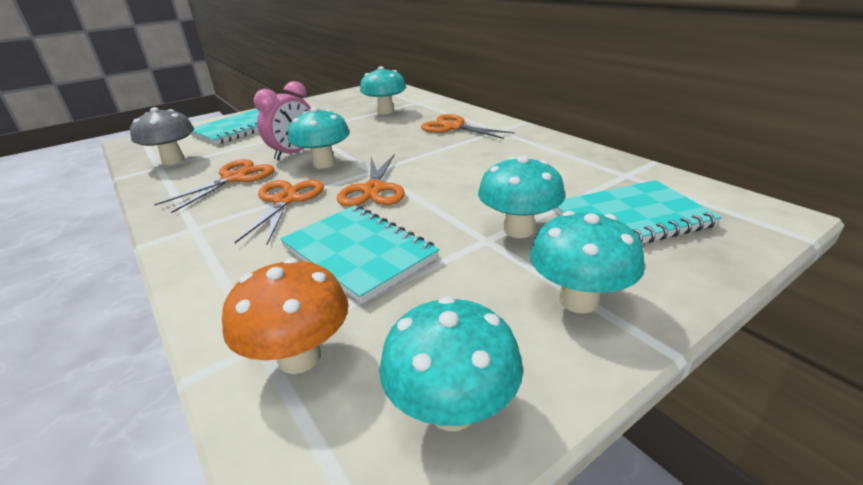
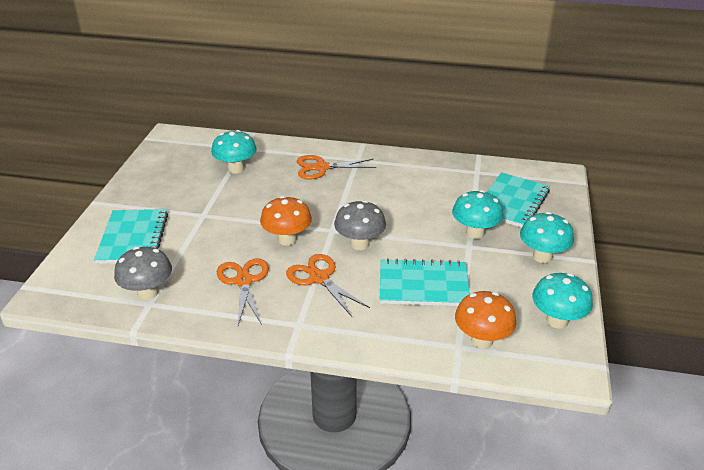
camera: 45 degrees left, 5 degrees up
pink clock [254,81,311,160] -> none
turquoise mushroom [288,107,350,168] -> orange mushroom [260,196,312,246]
orange scissors [337,155,405,206] -> grey mushroom [334,200,386,250]

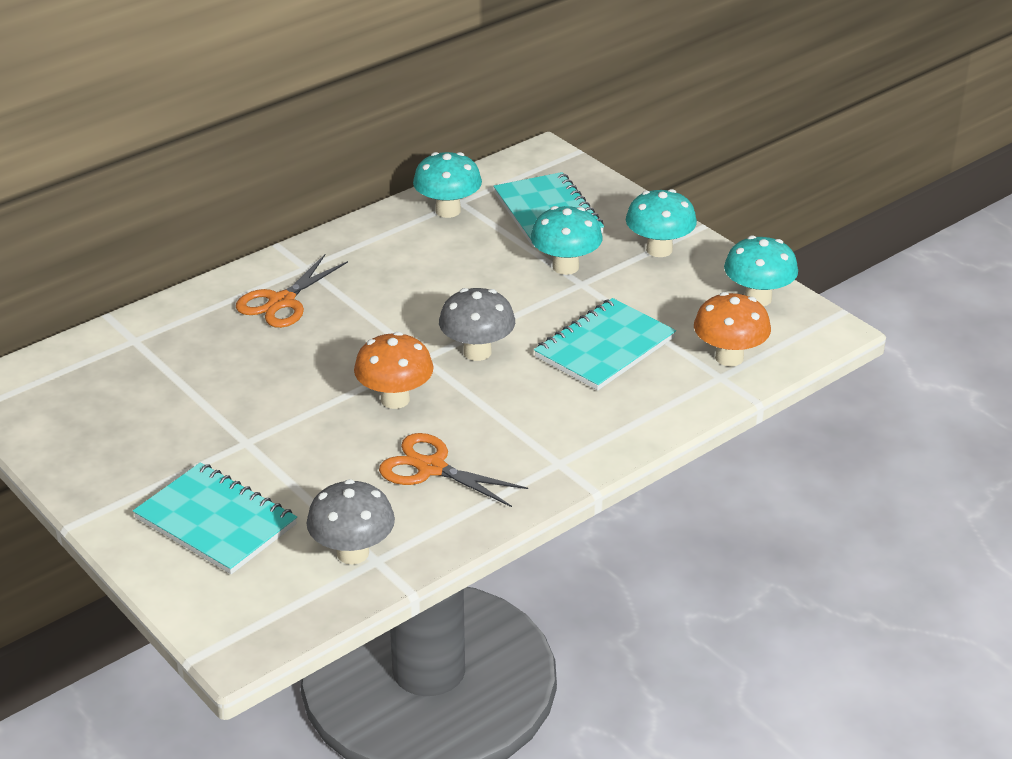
camera: 50 degrees left, 0 degrees up
turquoise mushroom [211,130,257,174] -> turquoise mushroom moved to [413,152,482,218]
orange scissors [286,254,370,317] -> none

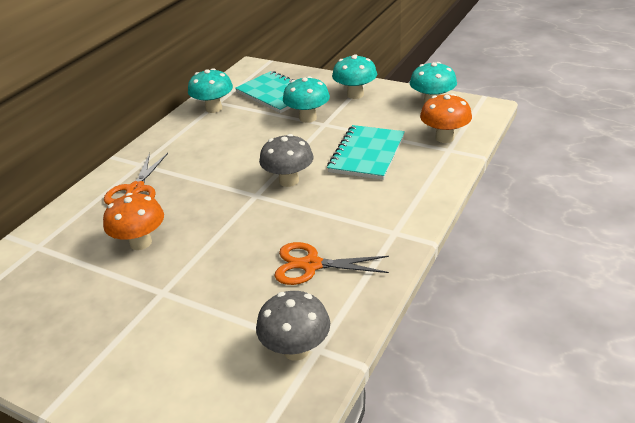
camera: 20 degrees left, 0 degrees up
turquoise notebook [133,463,297,574] -> none
orange mushroom [354,332,434,409] -> orange mushroom moved to [103,193,164,250]

